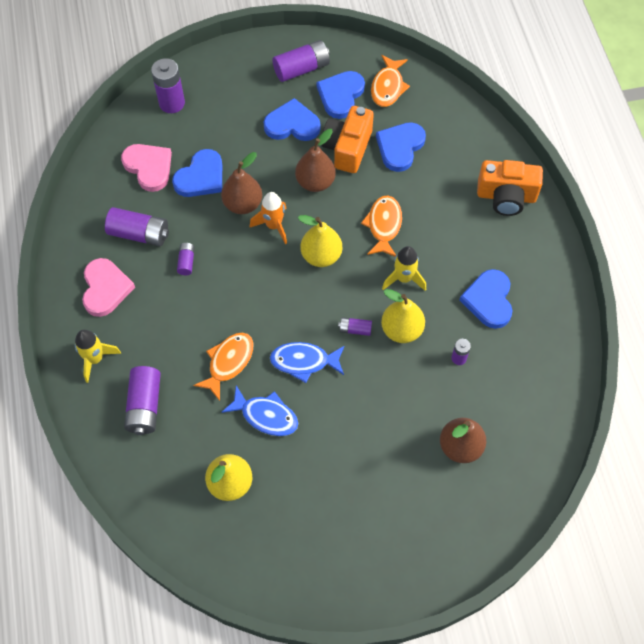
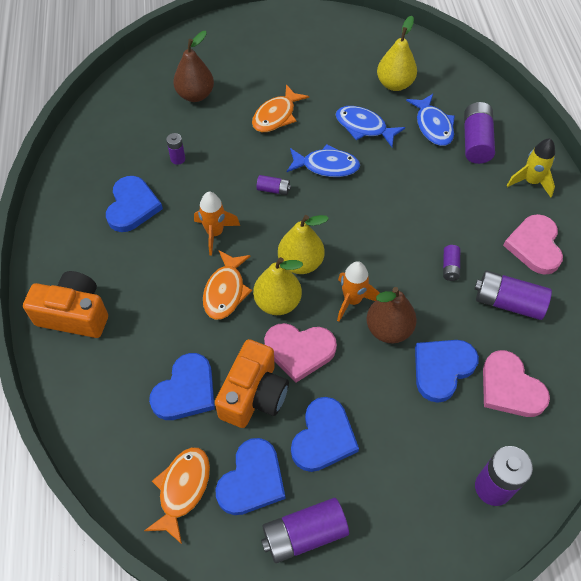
camera: 175 degrees left, 5 degrees down
orange fish [193,332,253,401] -> orange fish moved to [252,84,309,132]
blue heart [264,98,321,141] -> blue heart turned 75 degrees counterclockwise [291,397,359,472]
brown pear [295,129,336,192] -> pink heart [264,323,337,383]
yellow pear [381,289,425,343] -> yellow pear moved to [253,257,303,315]
yellow rocket [382,246,426,291] -> orange rocket [194,192,240,256]
none -> blue fish [406,94,455,146]

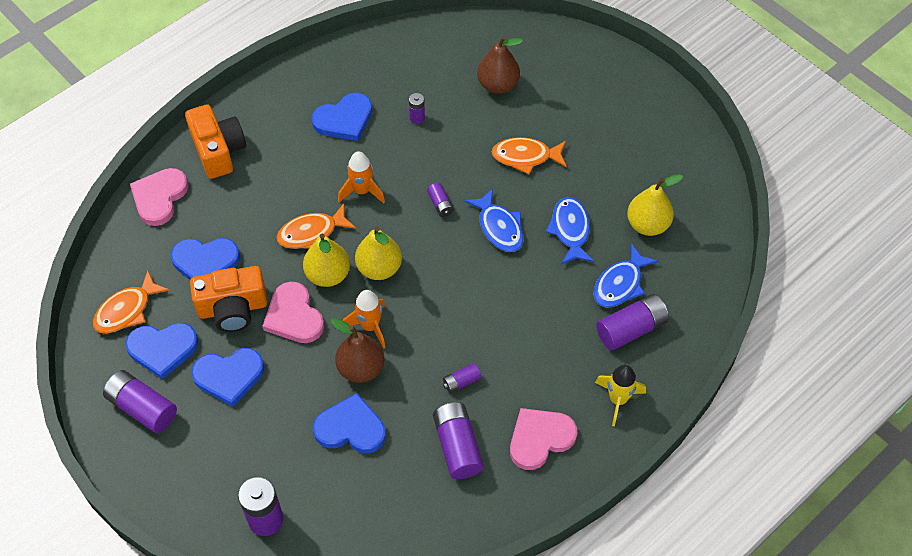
camera: 55 degrees right, 0 degrees up
orange fish [144,447,210,544] -> orange fish turned 150 degrees clockwise [93,270,170,333]
pink heart [483,350,550,417] -> pink heart moved to [130,168,188,226]

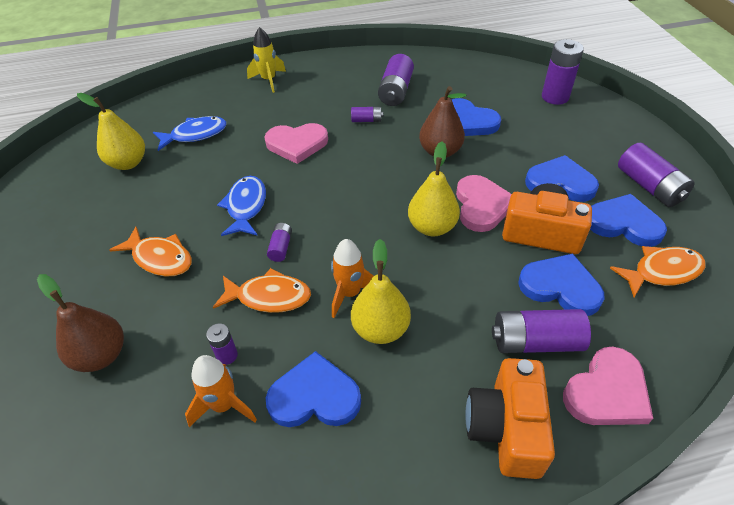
camera: 150 degrees left, 10 degrees down
orange fish [277,203,356,249] -> orange fish moved to [213,268,311,313]
orange rocket [343,290,386,349] -> orange rocket moved to [185,355,257,427]
yellow pear [355,226,402,280] -> yellow pear moved to [351,239,411,344]
pink heart [510,408,577,470] -> pink heart moved to [264,123,328,164]
blue fish [546,197,594,264] -> none
purple battery [596,294,669,350] -> purple battery moved to [492,309,591,353]

